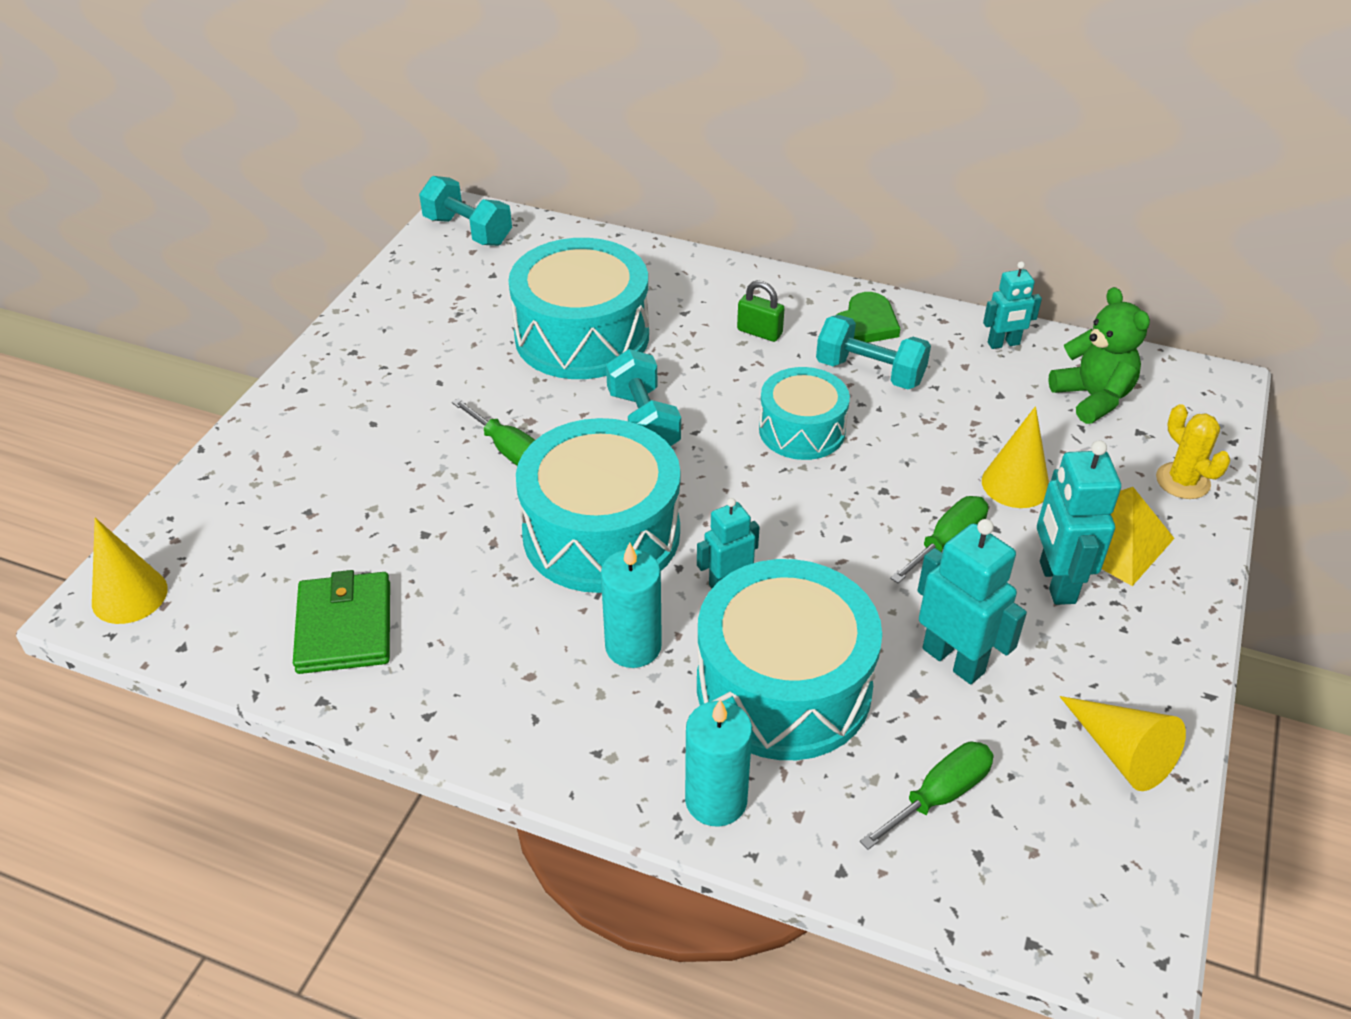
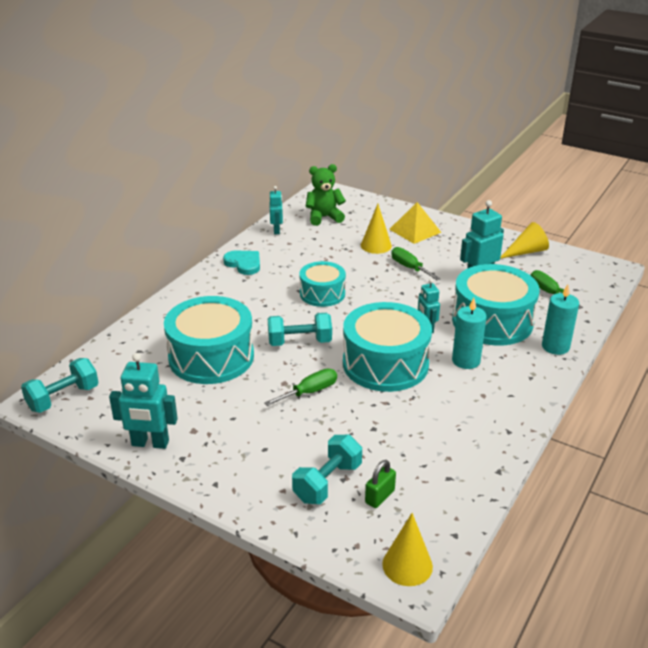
camera: 80 degrees left, 10 degrees down
green wallet [293,570,390,674] -> none
green padlock [737,280,785,342] -> green padlock moved to [365,460,396,508]
turquoise dumbbell [816,315,931,390] -> turquoise dumbbell moved to [292,435,362,504]
green heart [836,292,901,343] -> turquoise heart [223,251,260,275]
turquoise robot [1037,440,1121,605] -> turquoise robot moved to [109,353,178,449]
yellow cactus [1156,404,1231,499] -> none

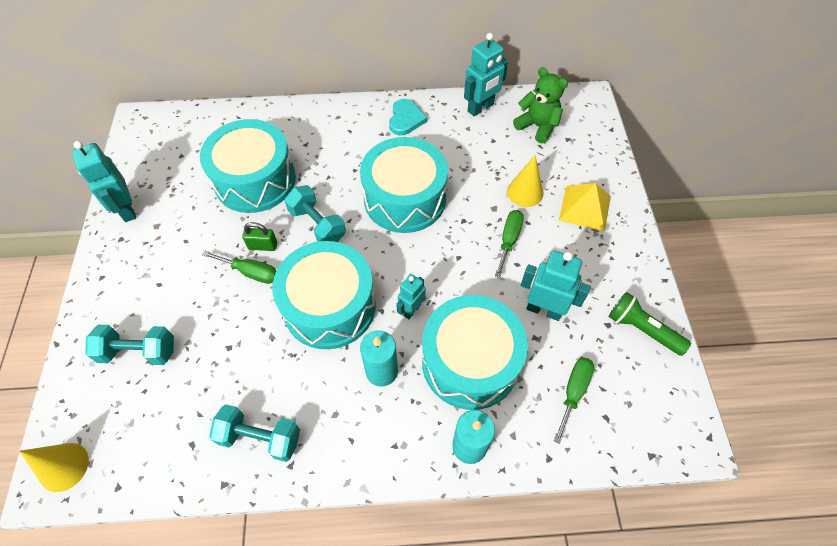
camera: 55 degrees right, 25 degrees up
turquoise dumbbell [21,358,99,413] -> turquoise dumbbell moved to [209,404,300,462]
turquoise robot [270,186,283,234] -> turquoise robot [464,33,508,116], size x1.61
turquoise drum [299,261,346,307] -> turquoise drum [360,137,448,233], size x1.68
green padlock [365,460,396,508] -> green padlock moved to [242,222,277,251]
yellow cone [500,222,549,259] -> green flashlight [609,292,691,356]

